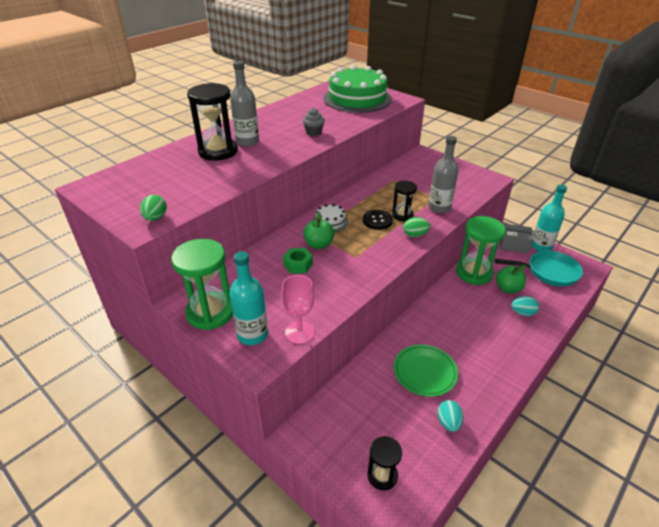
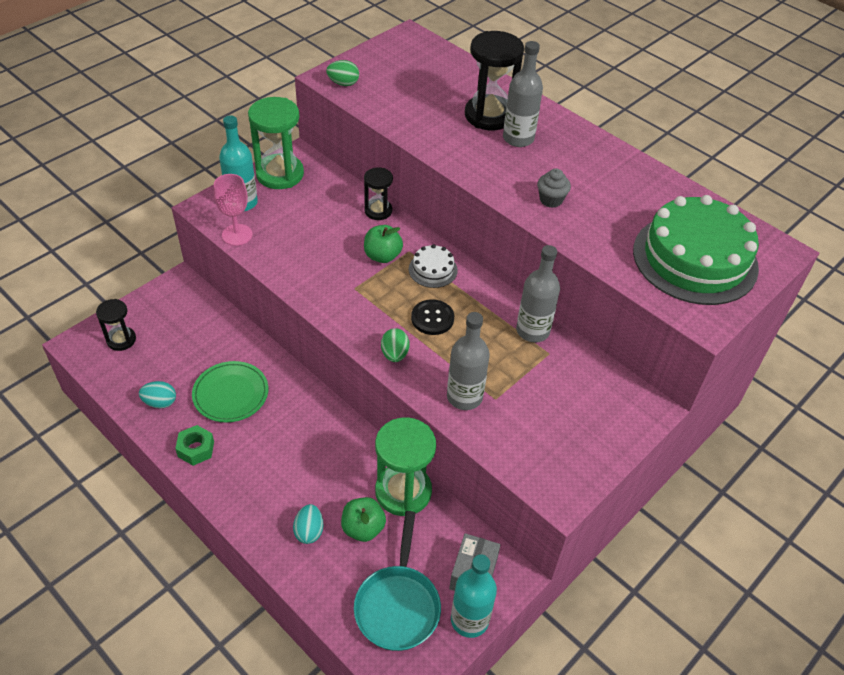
camera: 90 degrees right, 10 degrees up
green nut [283,248,313,274] -> green nut moved to [175,425,214,466]
black hourglass [392,181,417,221] -> black hourglass moved to [364,167,393,220]
none -> grey bottle [516,245,560,343]

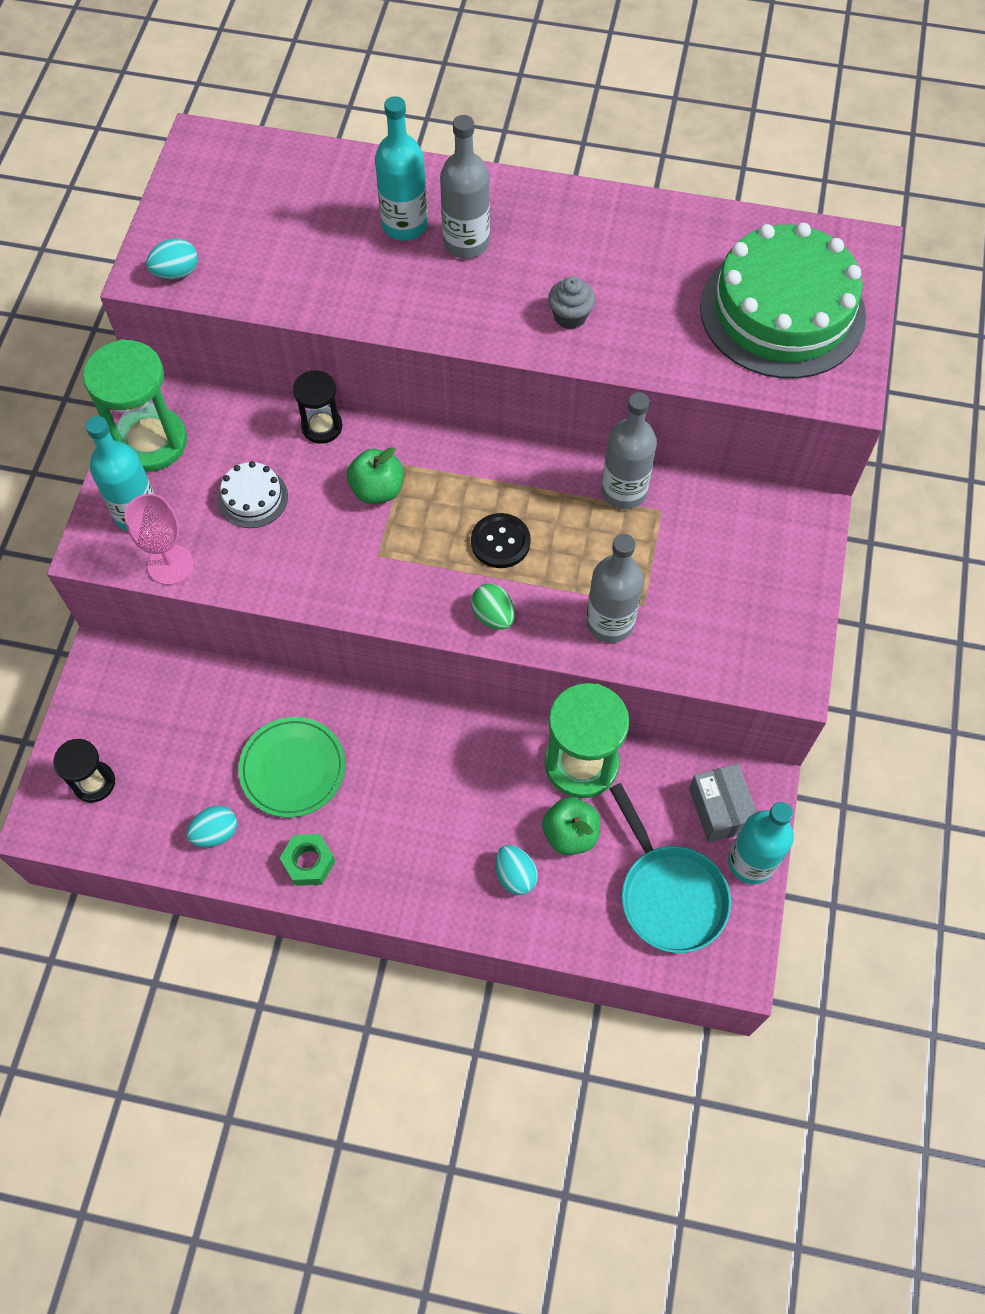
camera: 30 degrees left, 15 degrees up
green egg [326,60,359,86] -> turquoise egg [146,238,198,280]
white cake [409,244,458,288] -> white cake moved to [218,461,288,528]
black hourglass [465,31,524,130] -> turquoise bottle [375,96,428,241]

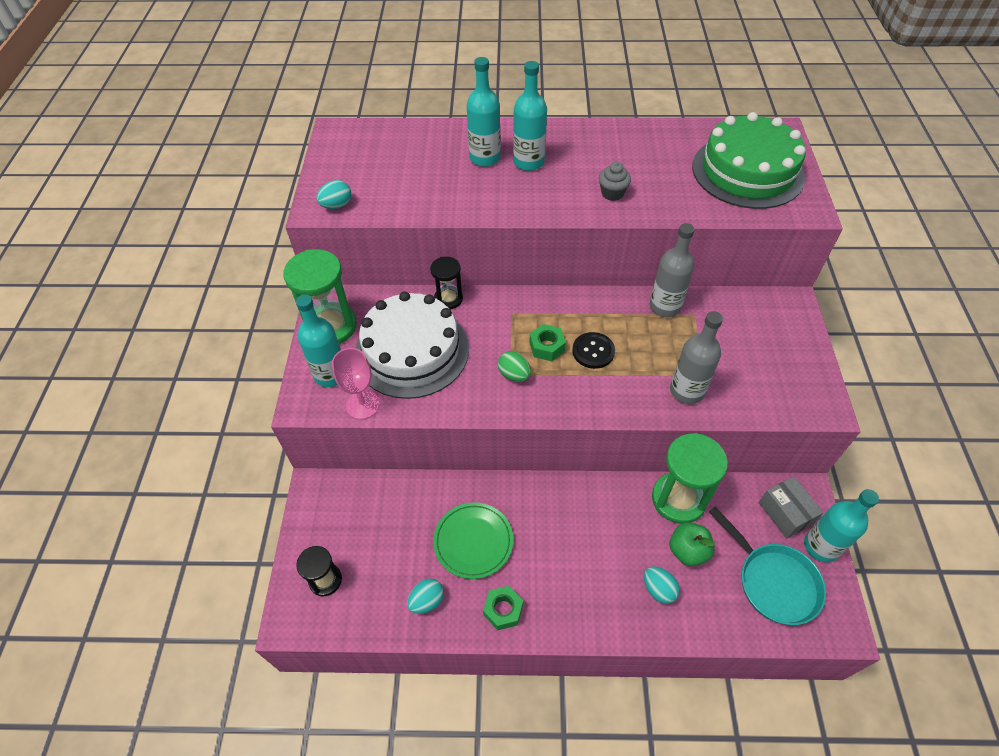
camera: 10 degrees left, 10 degrees down
white cake [218,461,288,528] -> white cake [356,292,469,399], size x2.27
green apple [347,447,403,504] -> none
grey bottle [440,115,490,258] -> turquoise bottle [513,61,547,171]
green egg [471,584,515,630] -> green egg moved to [498,351,531,382]
none -> green nut [529,324,566,361]

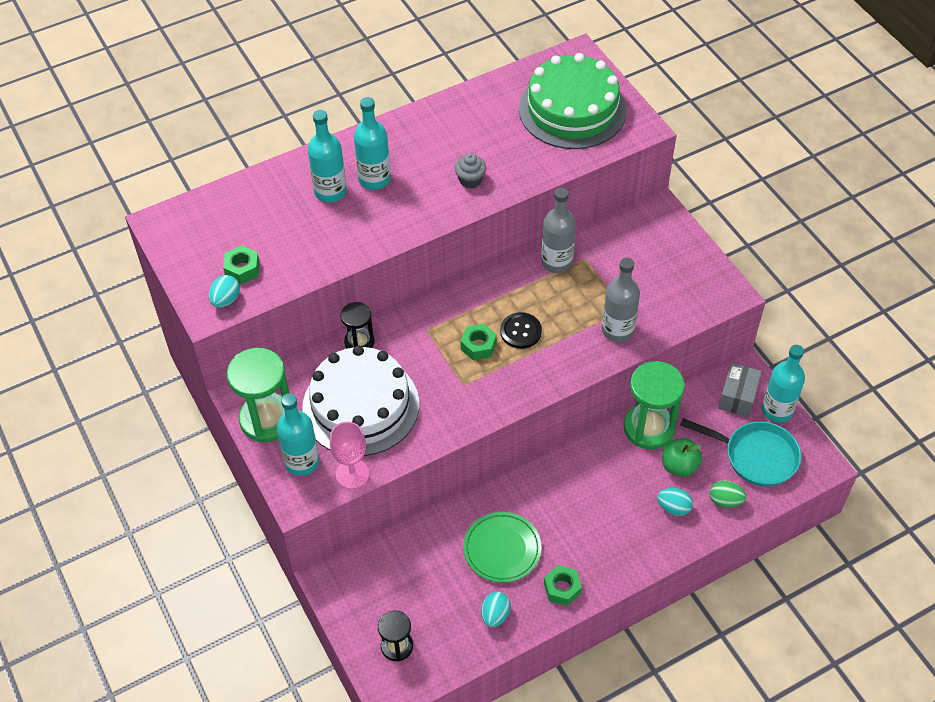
camera: 30 degrees left, 0 degrees up
green egg [498,351,531,382] -> green egg moved to [710,481,746,508]
grey box [759,477,824,538] -> grey box turned 75 degrees clockwise [718,363,762,417]
none -> green nut [223,245,260,284]

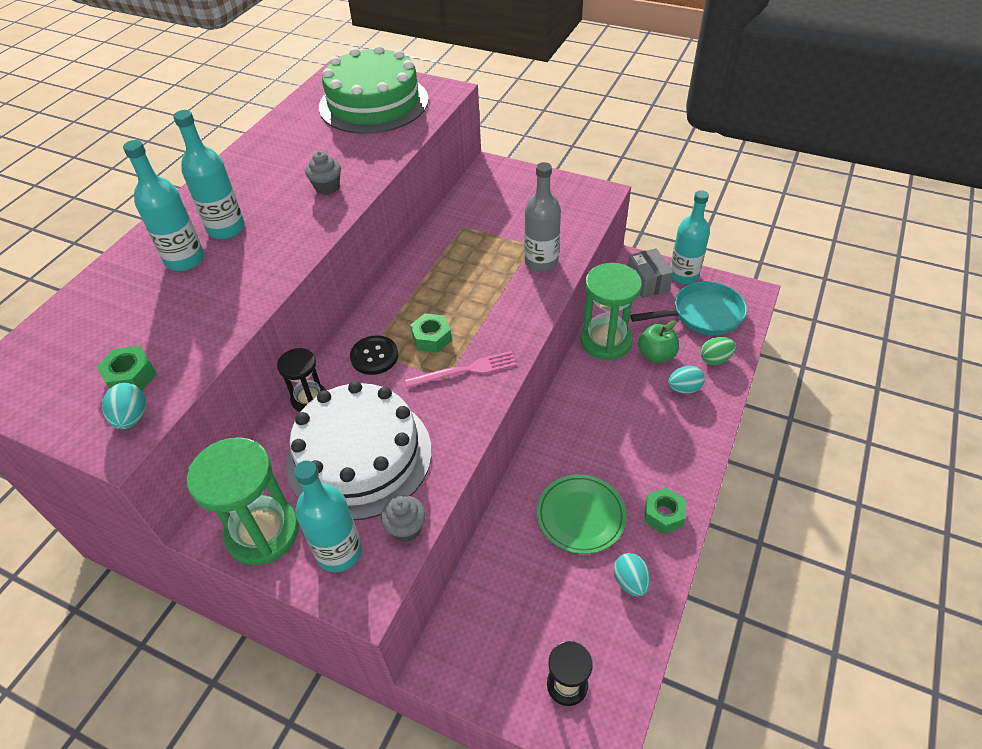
camera: 35 degrees left, 5 degrees down
pink goblet [330,422,369,489] -> grey cupcake [381,495,426,542]
black button [500,312,542,349] -> black button moved to [350,335,398,375]
grey bottle [541,188,576,273] -> none
none -> pink fork [405,351,517,388]

